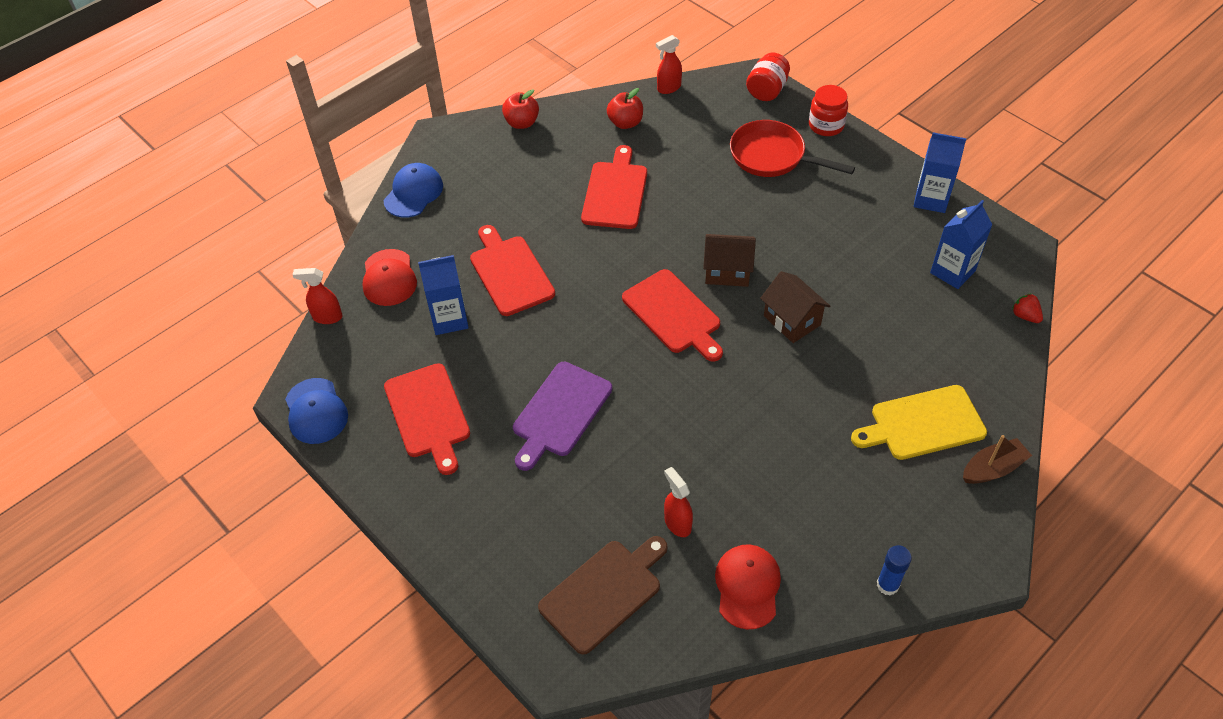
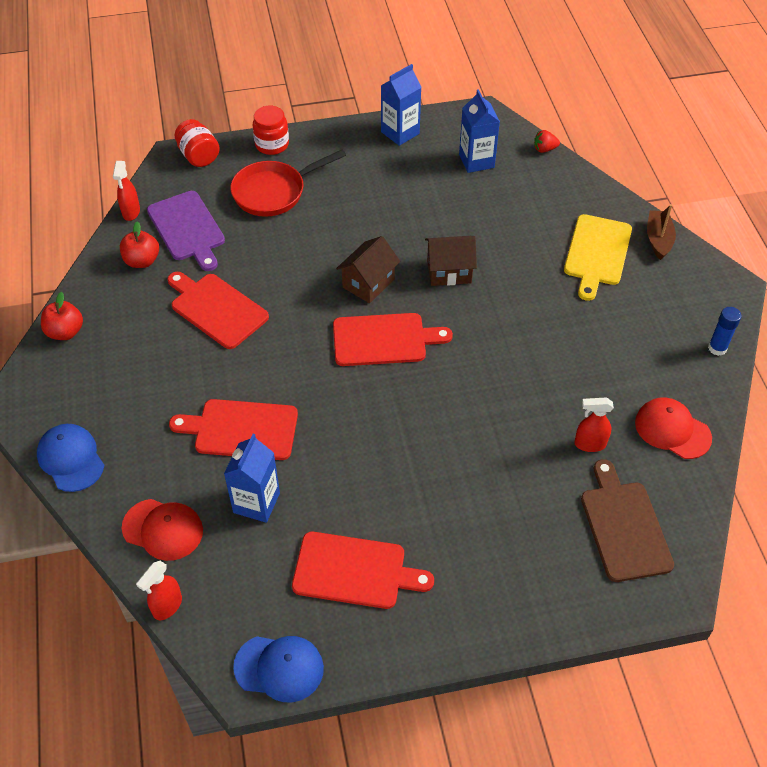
camera: 60 degrees left, 0 degrees up
purple cutting board [513,362,612,471] -> purple cutting board moved to [147,191,225,271]

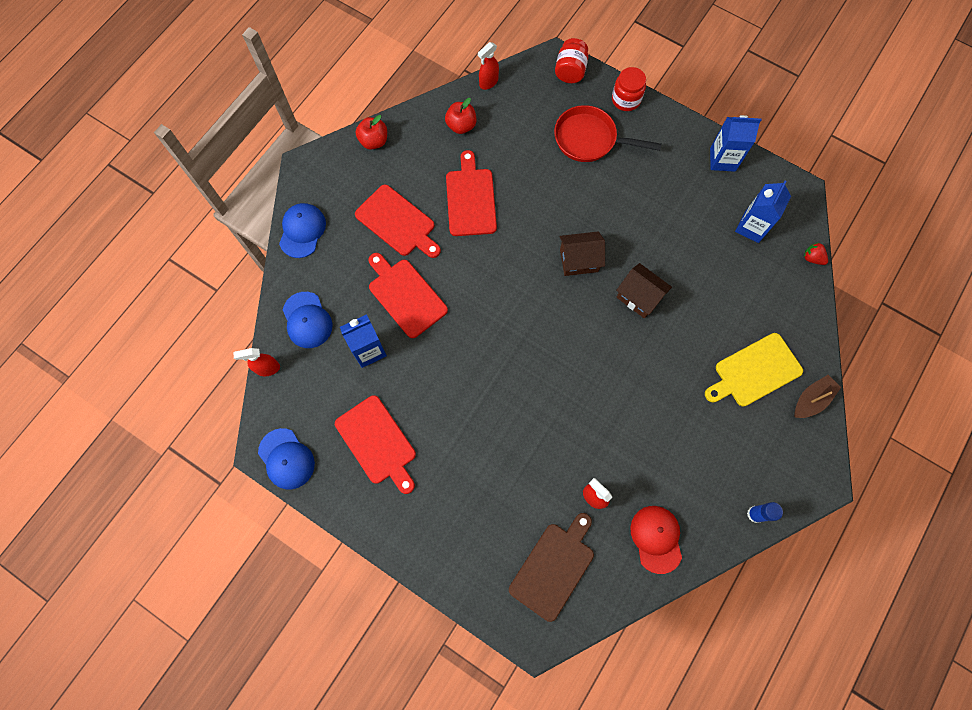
camera: 45 degrees right, 20 degrees up
red cap [122,499,203,561] -> blue cap [283,292,332,348]
purple cutting board [147,191,225,271] -> none
red cutting board [333,313,453,366] -> red cutting board moved to [355,184,441,258]

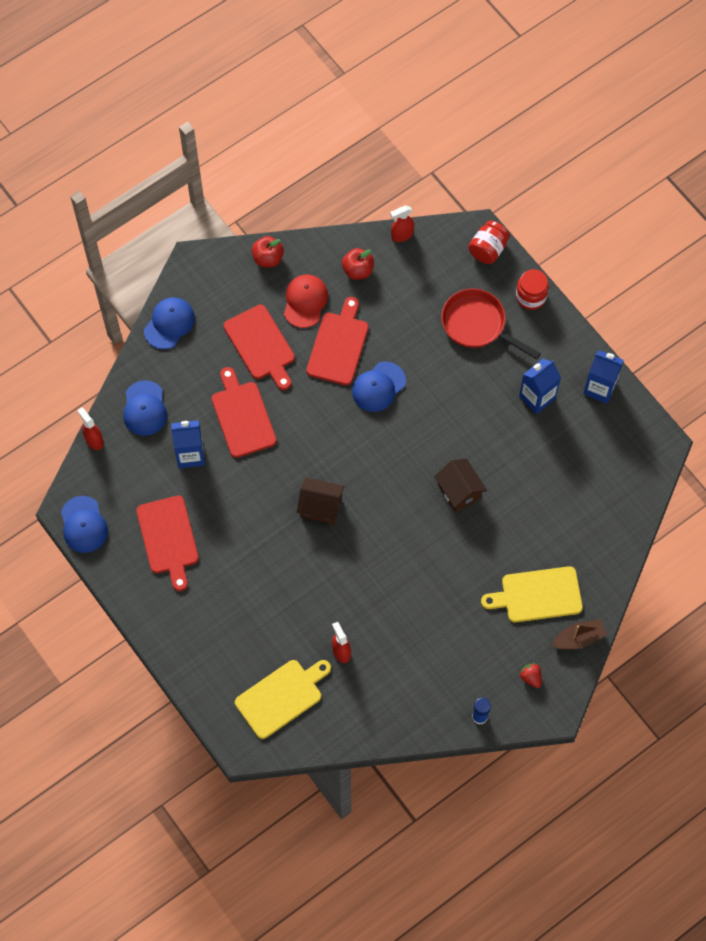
camera: 20 degrees right, 5 degrees down
red spray bottle [233,348,280,376] -> red spray bottle turned 45 degrees clockwise [77,407,104,450]
brown cutting board [509,513,594,622] -> yellow cutting board [235,660,331,739]
brown house [559,231,605,276] -> brown house moved to [297,478,344,524]
red cap [630,506,682,574] -> red cap moved to [284,274,328,328]
blue carton [735,180,791,243] -> blue carton moved to [519,359,561,414]
red strawberry [804,242,828,265] -> red strawberry moved to [520,663,542,688]
none -> blue cap [352,361,406,412]

